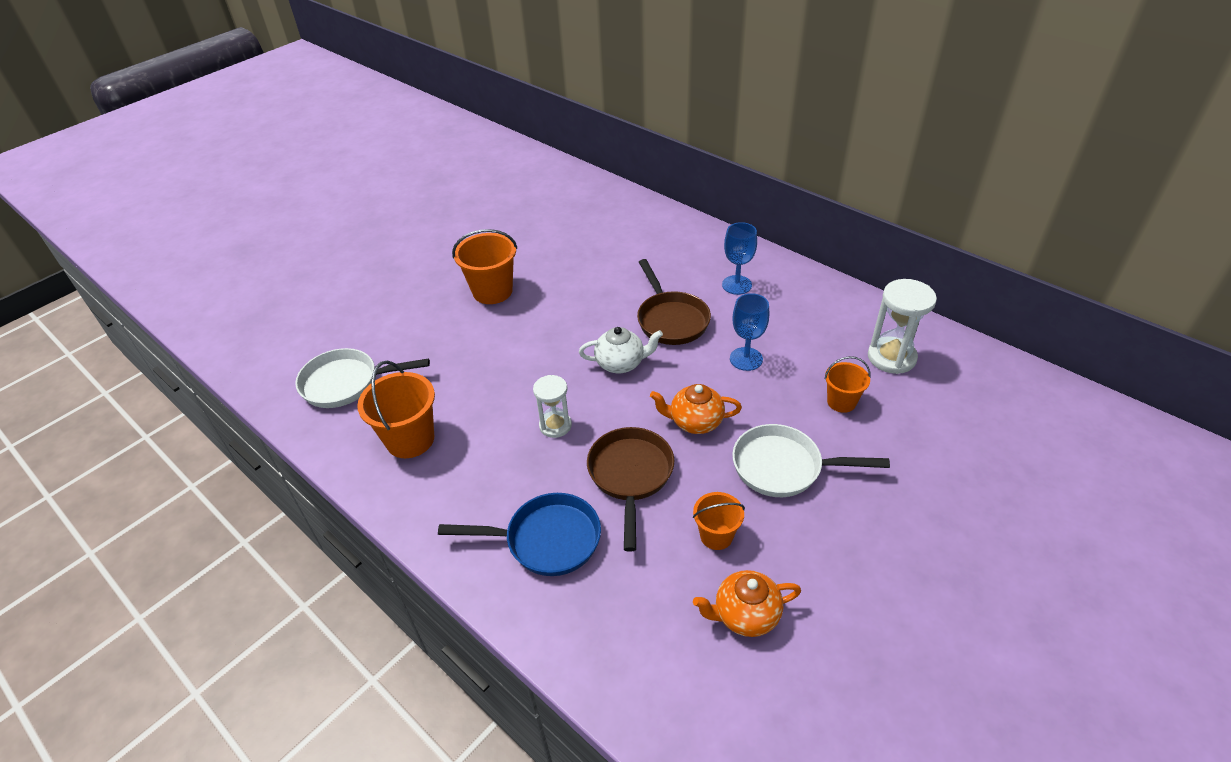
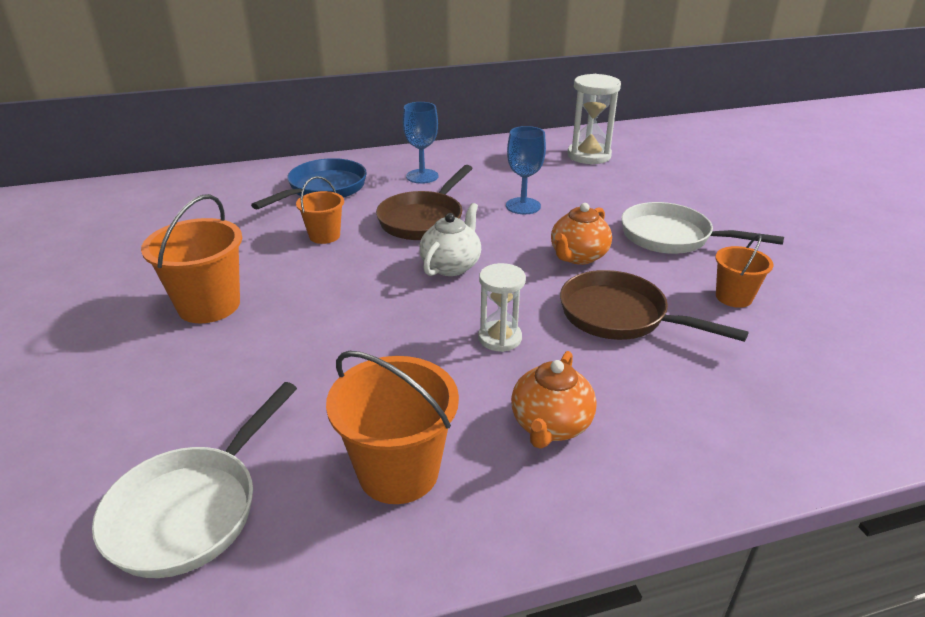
camera: 60 degrees left, 10 degrees down
blue pan [438,493,601,576] -> blue pan moved to [251,158,367,210]
brown pan [637,259,711,345] -> brown pan turned 105 degrees clockwise [376,165,473,240]
orange teapot [693,570,801,637] -> orange teapot moved to [511,351,597,449]
white pan [732,424,890,497] -> white pan turned 75 degrees clockwise [621,202,784,254]
orange bucket [824,356,871,413] -> orange bucket moved to [296,176,344,244]

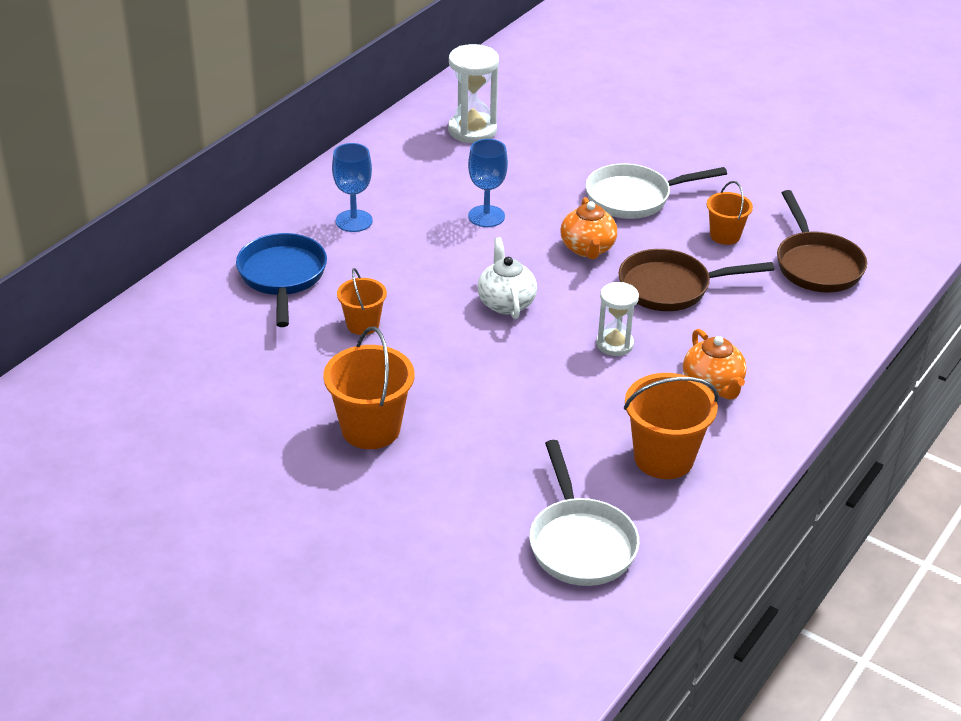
camera: 40 degrees left, 5 degrees up
brown pan [376,165,473,240] -> brown pan moved to [777,190,867,293]

